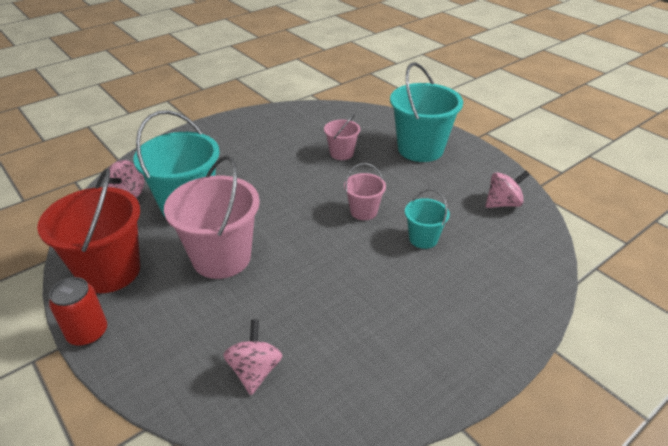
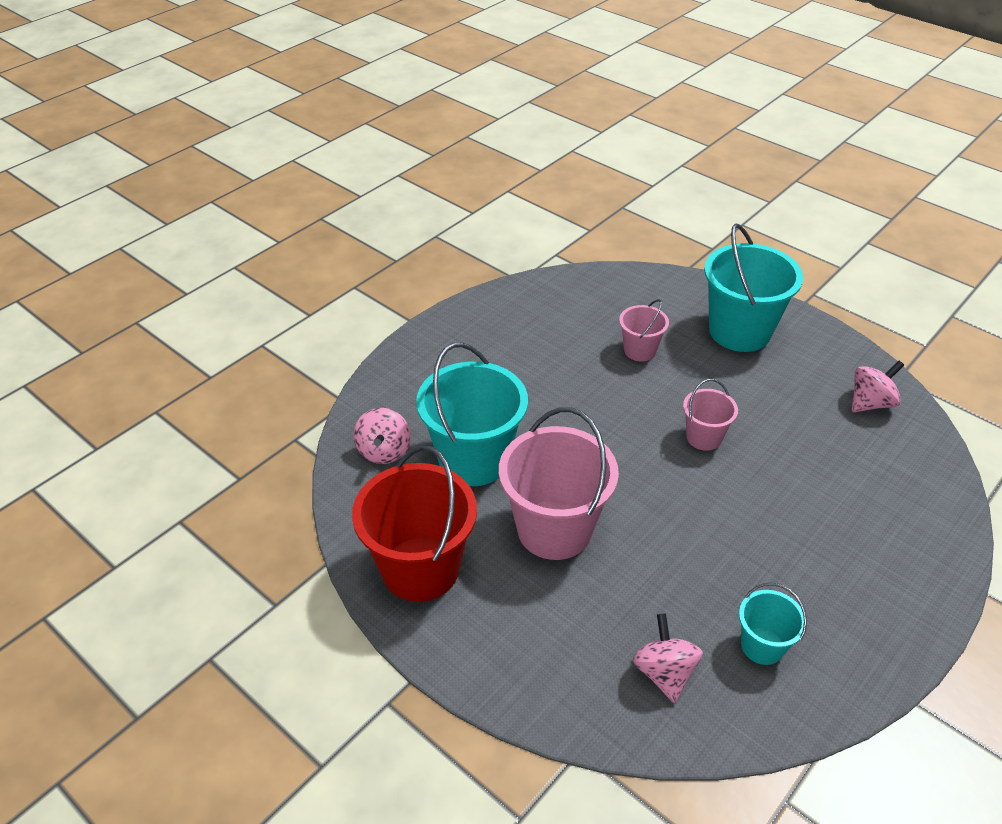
camera: 10 degrees left, 5 degrees up
red can [49,277,107,346] -> none
turquoise bucket [405,189,450,249] -> turquoise bucket moved to [739,583,807,665]

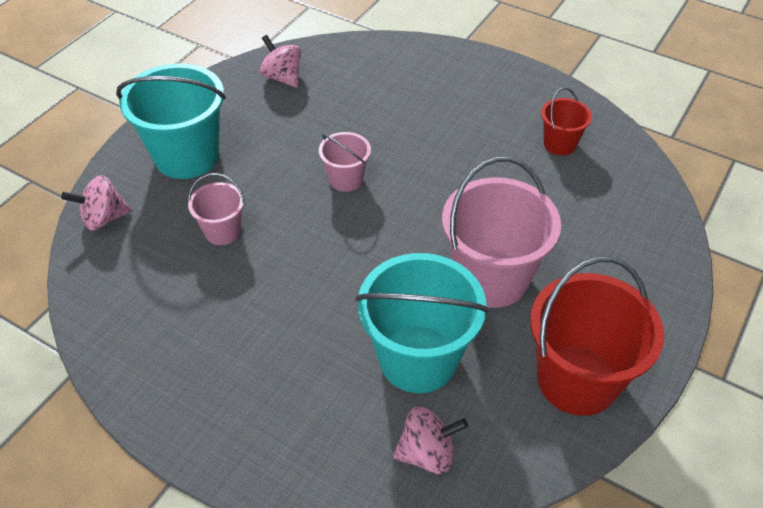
camera: 100 degrees left, 5 degrees up
pink spinning top [633,614,703,703] -> pink spinning top moved to [61,175,132,230]
turquoise bucket [739,583,807,665] -> red bucket [541,87,592,156]

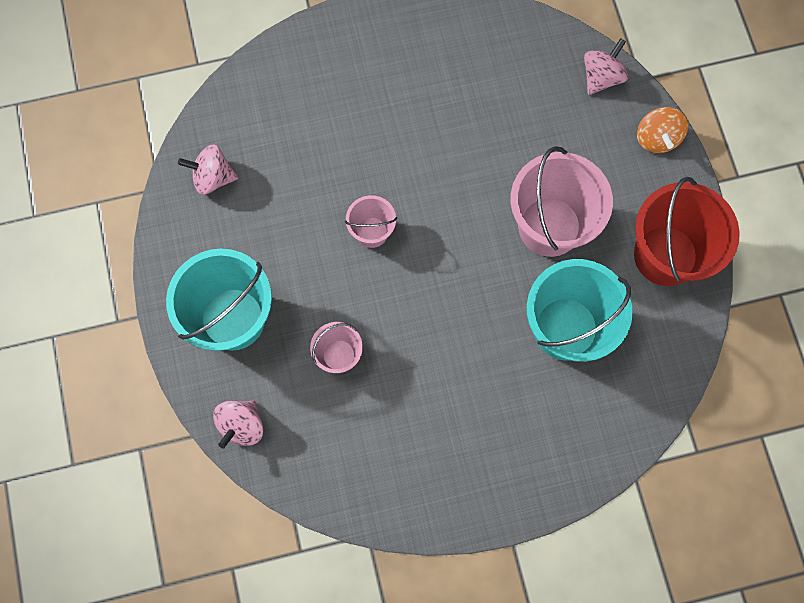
camera: 45 degrees left, 25 degrees up
pink spinning top [393,407,468,474] -> pink spinning top moved to [584,38,628,95]
red bucket [541,87,592,156] -> none
none -> orange spinning top [637,107,688,153]

